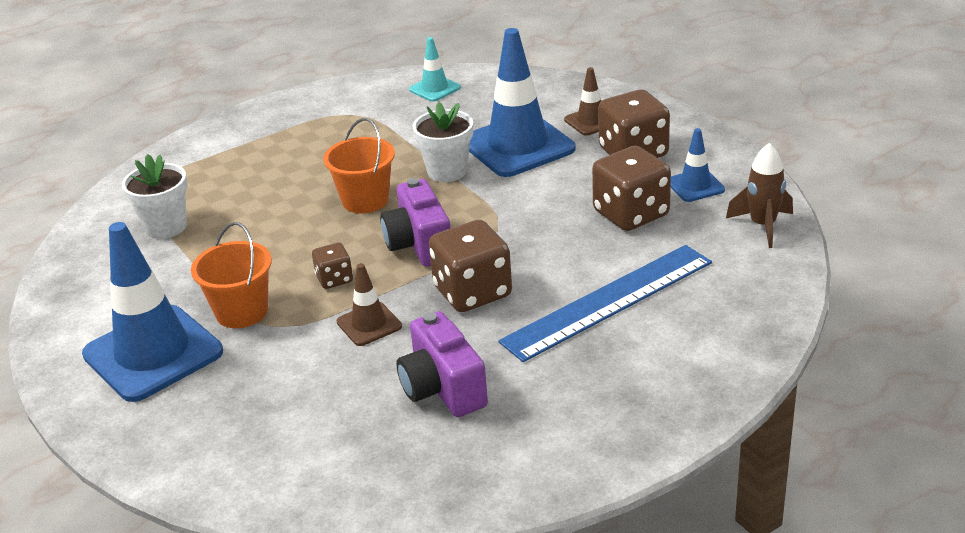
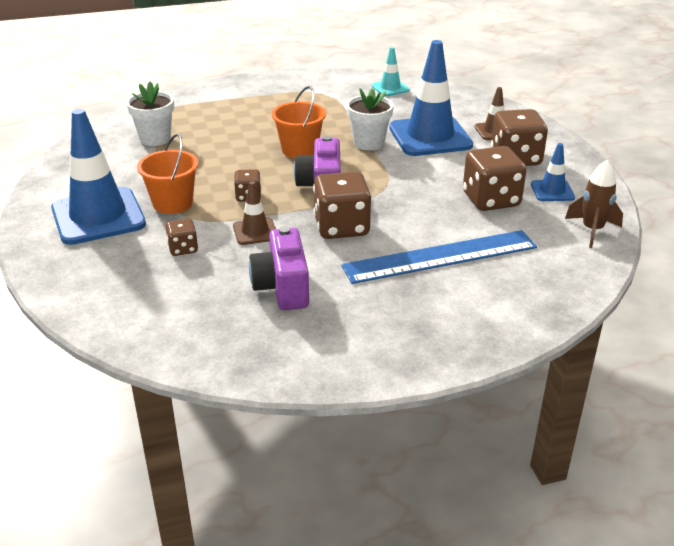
camera: 15 degrees right, 0 degrees up
none -> brown dice [165,218,198,256]

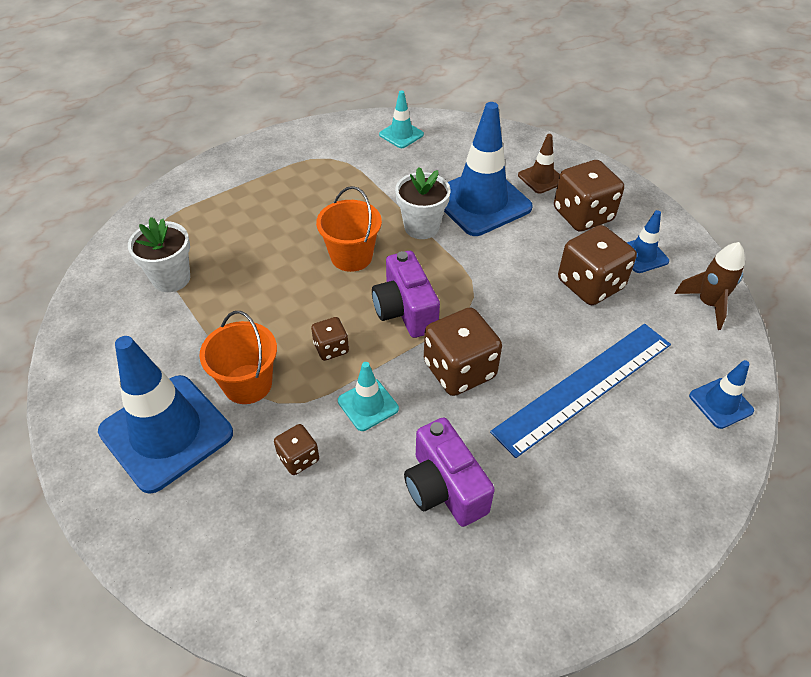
camera: 20 degrees left, 15 degrees up
brown traffic cone [233,181,276,245] -> turquoise traffic cone [338,362,399,431]
none -> blue traffic cone [689,360,754,429]

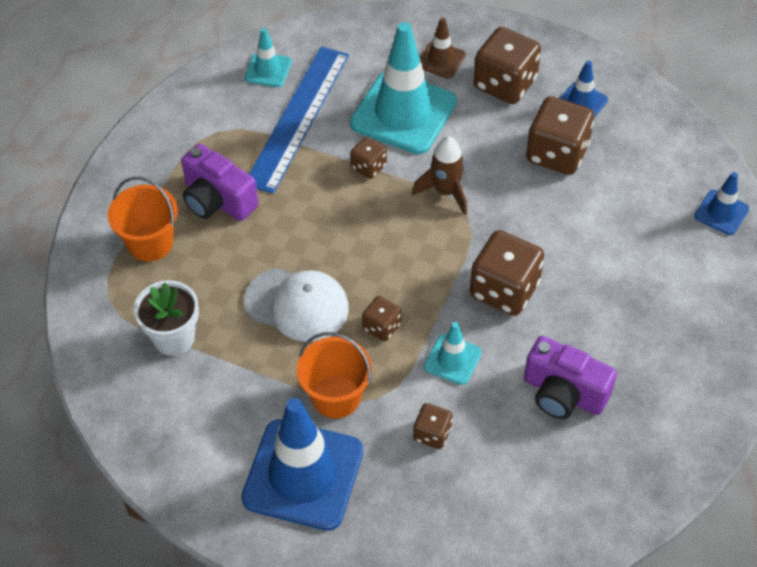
camera: 30 degrees left, 5 degrees up
orange bucket [316,186,382,272] -> orange bucket moved to [108,177,178,262]
purple camera [372,251,440,338] -> purple camera moved to [181,144,259,221]
white flower pot [395,167,451,239] -> brown dice [350,137,387,179]
blue traffic cone [444,102,533,236] -> turquoise traffic cone [350,22,457,154]
blue ruler [490,324,671,458] -> blue ruler moved to [249,46,349,194]
brown rocket [674,242,745,330] -> brown rocket moved to [412,137,467,215]
none -> white cap [245,268,349,342]

